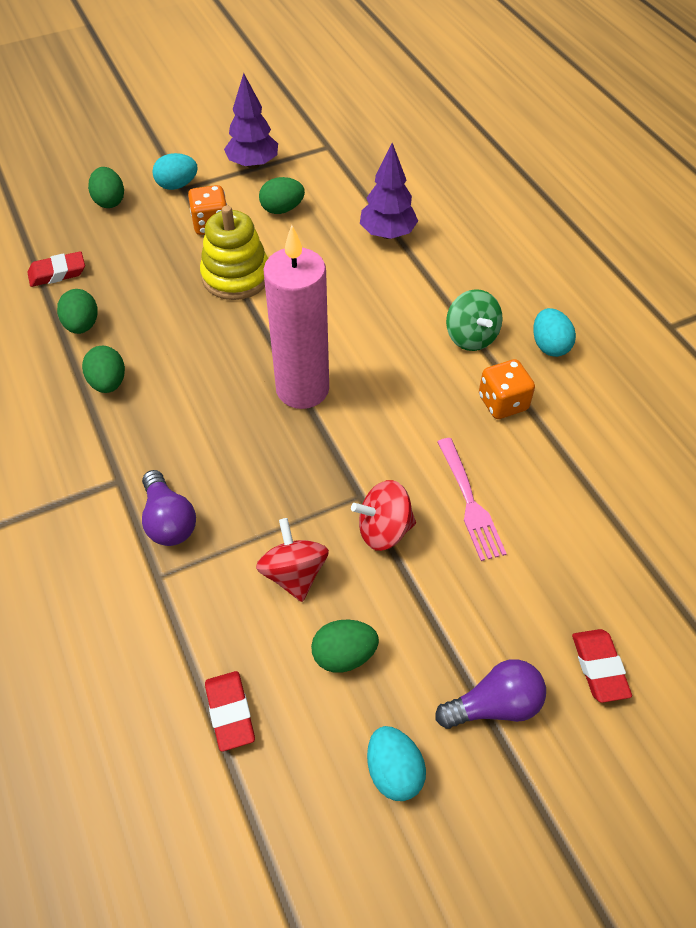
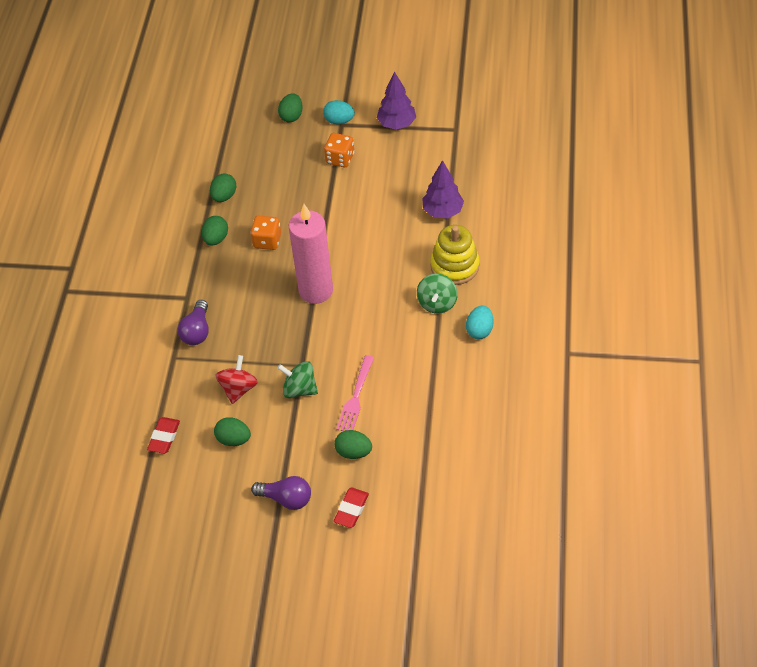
camera: 35 degrees right, 0 degrees up
red eraser [27,251,85,287] -> none
yellow stacking toy [200,206,268,300] -> yellow stacking toy moved to [430,225,480,285]
green egg [259,177,305,214] -> green egg moved to [334,430,372,459]
red spinning top [351,480,416,551] -> green spinning top [277,361,318,398]
turquoise egg [367,726,426,801] -> none
orange dice [479,359,535,419] -> orange dice moved to [250,216,281,250]

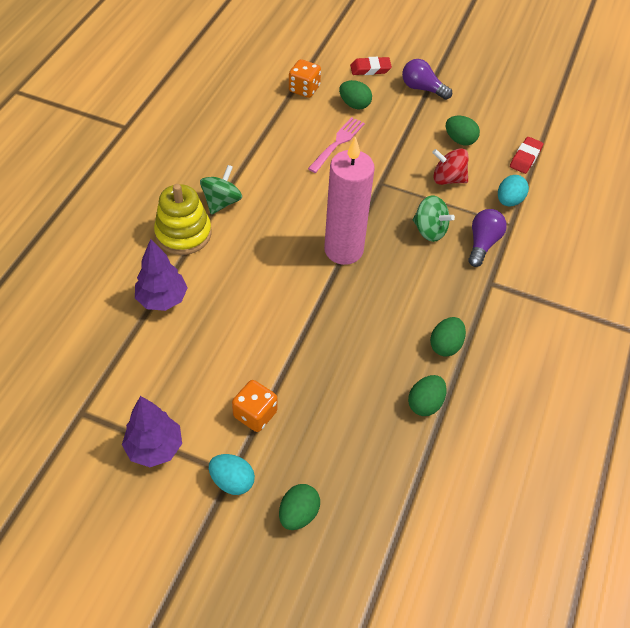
camera: 170 degrees left, 0 degrees up
red spinning top [215,355,258,404] -> red spinning top turned 75 degrees clockwise [432,148,469,185]
orange dice [250,216,281,250] -> orange dice moved to [289,59,321,98]
green spinning top [277,361,318,398] -> green spinning top moved to [413,195,455,242]
red eraser [334,488,369,528] -> red eraser turned 45 degrees clockwise [350,57,392,75]
turquoise egg [466,306,494,339] -> turquoise egg moved to [498,175,529,206]

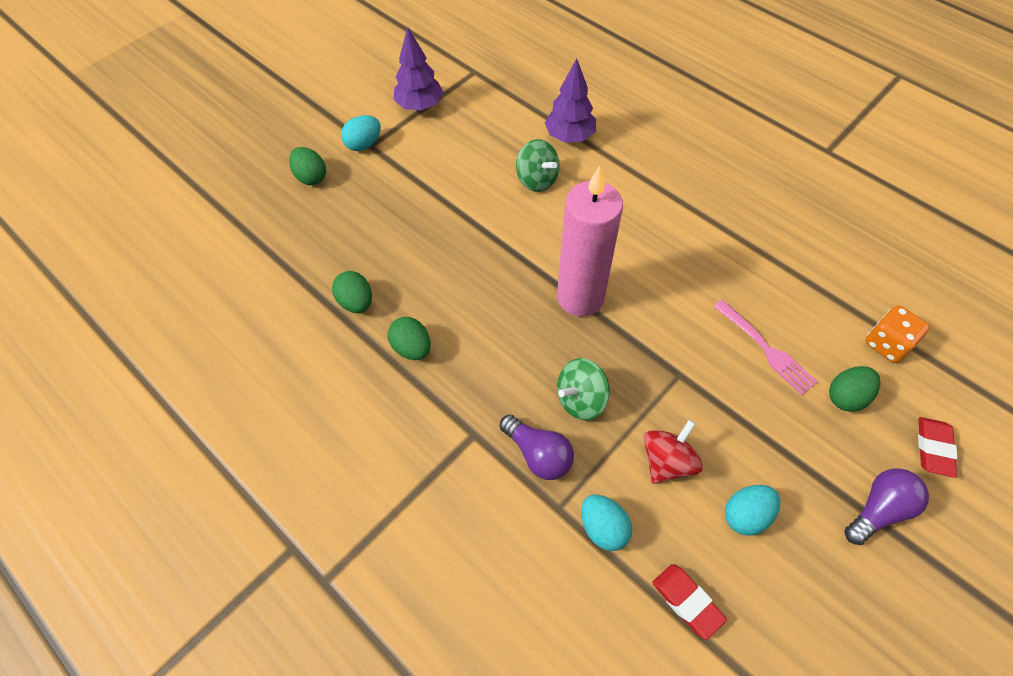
camera: 115 degrees right, 5 degrees up
yellow stacking toy [154,184,211,255] -> none
green spinning top [200,165,242,215] -> green spinning top moved to [516,139,560,192]
orange dice [232,380,277,432] -> none
green egg [446,116,480,145] -> turquoise egg [725,485,780,536]

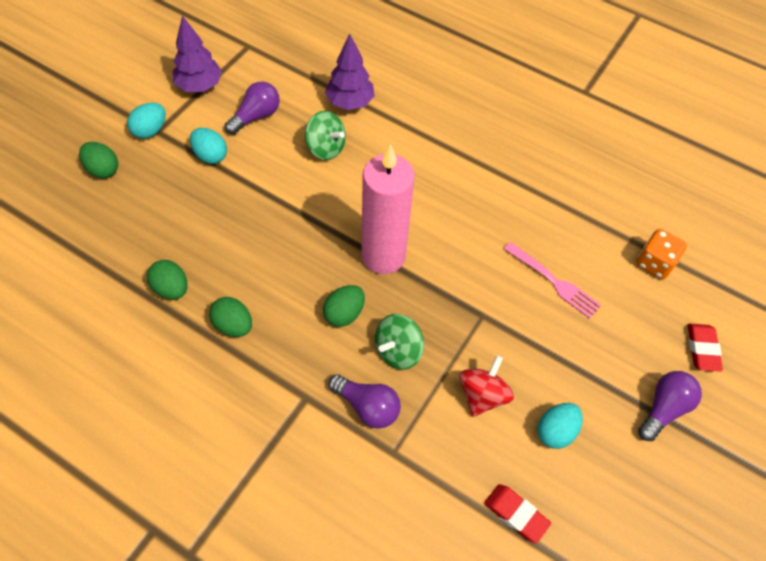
camera: 15 degrees left, 0 degrees up
turquoise egg [581,495,632,551] -> turquoise egg moved to [190,128,227,164]
green egg [829,366,881,412] -> green egg moved to [323,285,365,327]
none -> purple light bulb [225,81,280,135]

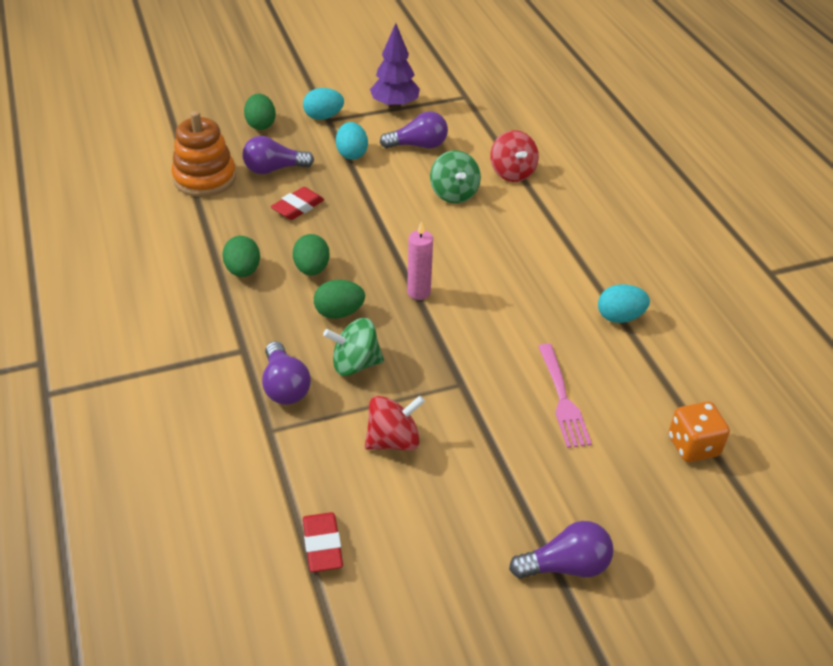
camera: 40 degrees right, 15 degrees down
green egg [147,260,187,300] -> green egg moved to [293,234,330,276]
purple tree [325,34,375,110] -> red spinning top [490,130,539,182]
pink candle [361,144,415,274] -> pink candle [407,221,433,300], size x0.48
turquoise egg [537,403,583,449] -> turquoise egg moved to [598,284,650,323]
red eraser [688,323,723,371] -> red eraser moved to [271,187,324,220]
none -> orange stacking toy [171,111,236,197]
none -> purple light bulb [243,136,314,174]

